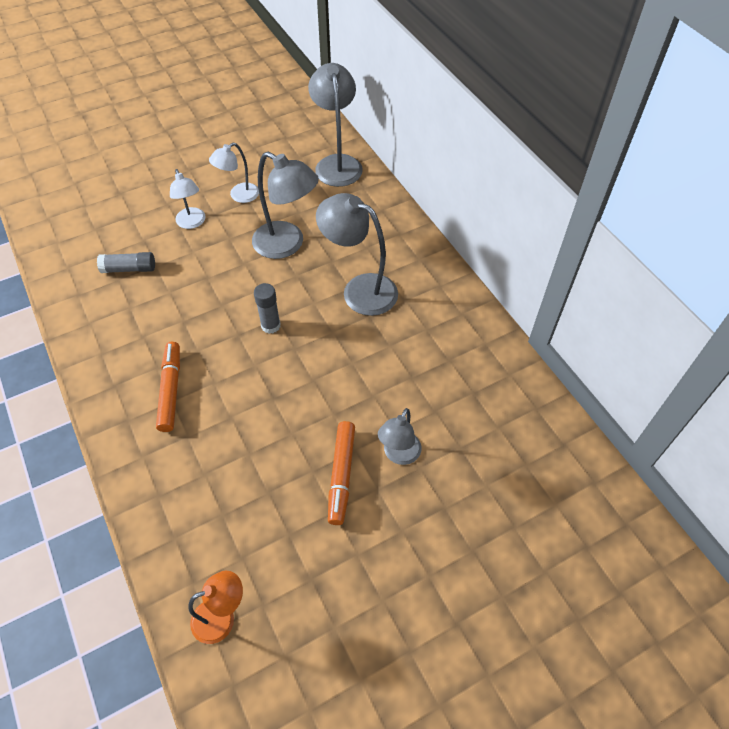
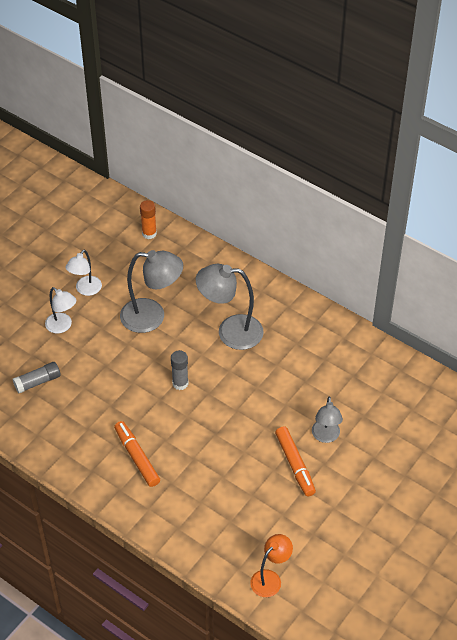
camera: 25 degrees left, 5 degrees down
grey lamp [308,63,363,187] -> orange glue stick [140,200,157,239]

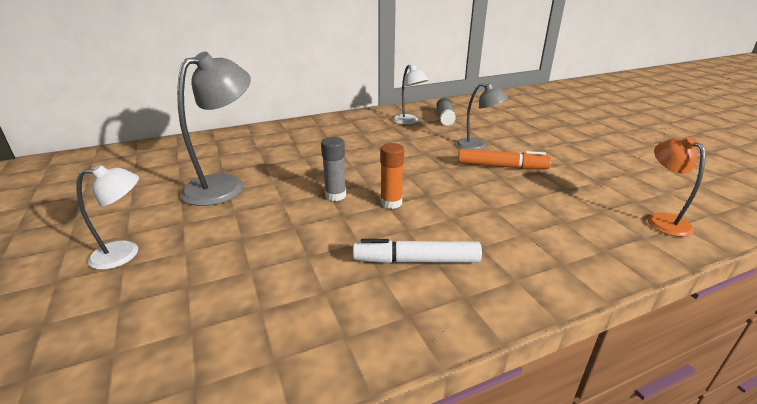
camera: 60 degrees left, 20 degrees down
grey glue stick [13,362,61,393] -> grey glue stick moved to [436,98,456,126]
white lamp [65,250,102,296] -> white lamp moved to [393,65,429,125]
orange marker [114,421,160,487] -> white marker [353,239,482,263]
orange glue stick [140,200,157,239] -> orange glue stick moved to [380,143,404,209]
grey lamp [196,264,264,350] -> none

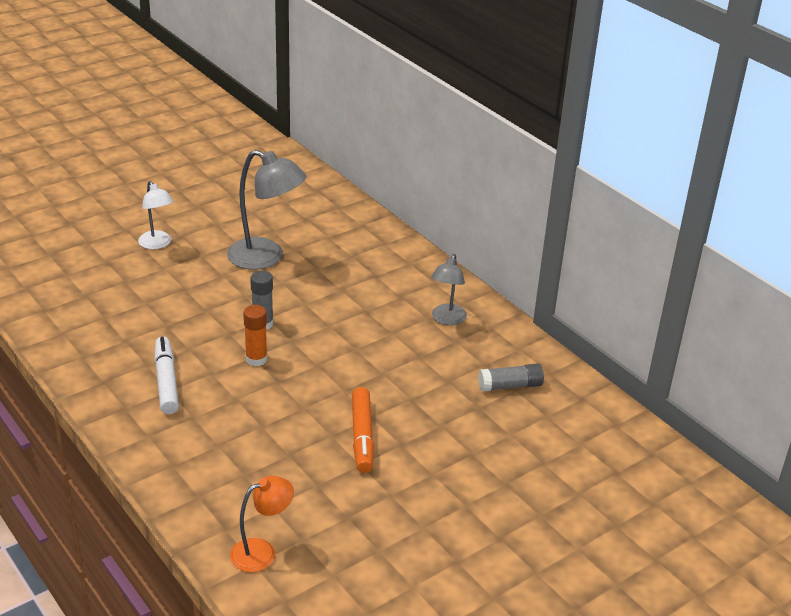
camera: 75 degrees right, 5 degrees up
white lamp [393,65,429,125] -> none
grey lamp [457,83,508,150] -> grey lamp moved to [431,254,467,325]

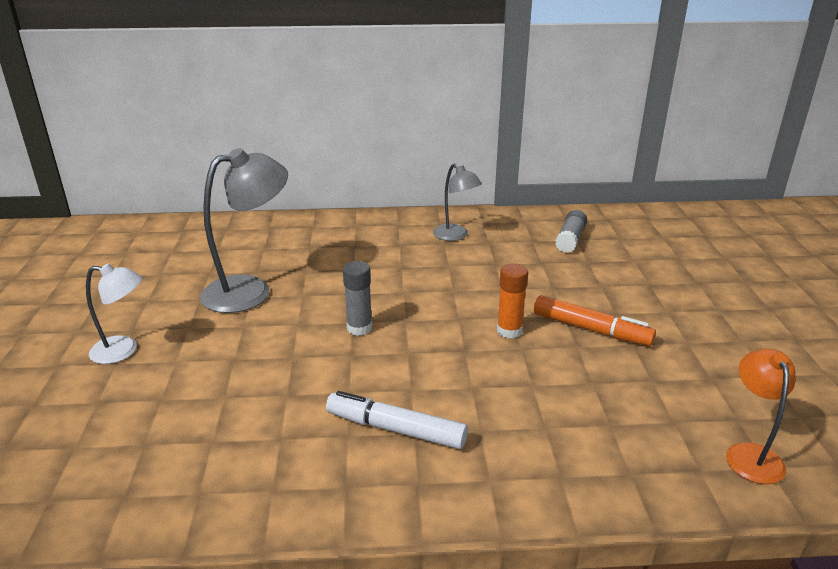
camera: 55 degrees left, 5 degrees down
orange glue stick [243,305,267,366] -> orange glue stick moved to [497,263,528,338]

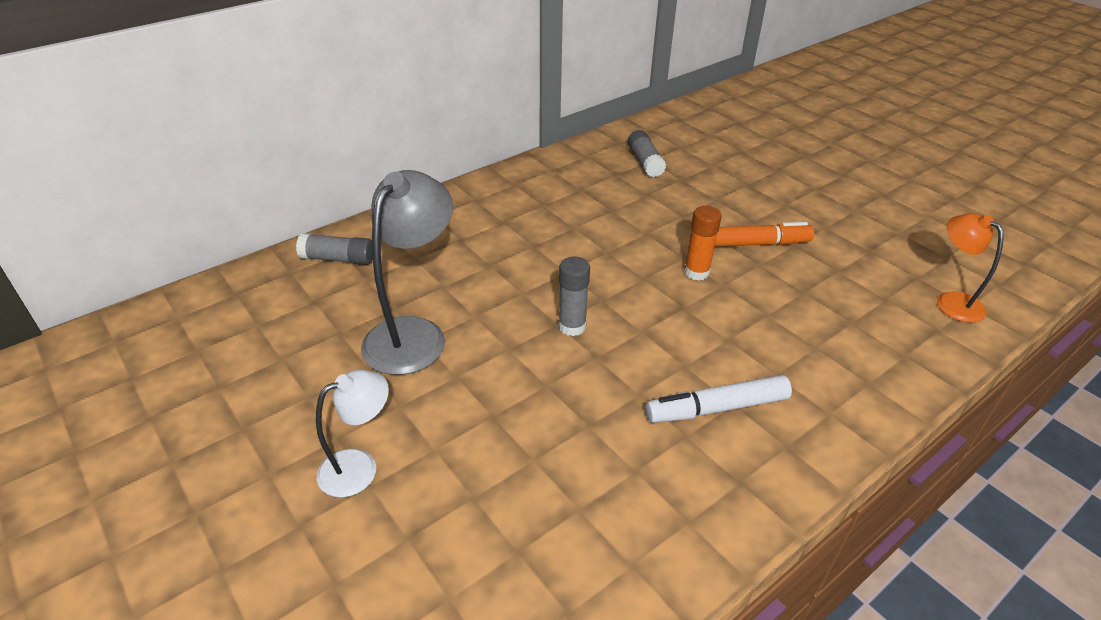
camera: 35 degrees left, 10 degrees up
grey lamp [433,164,482,241] -> none
none -> grey glue stick [296,233,373,265]

